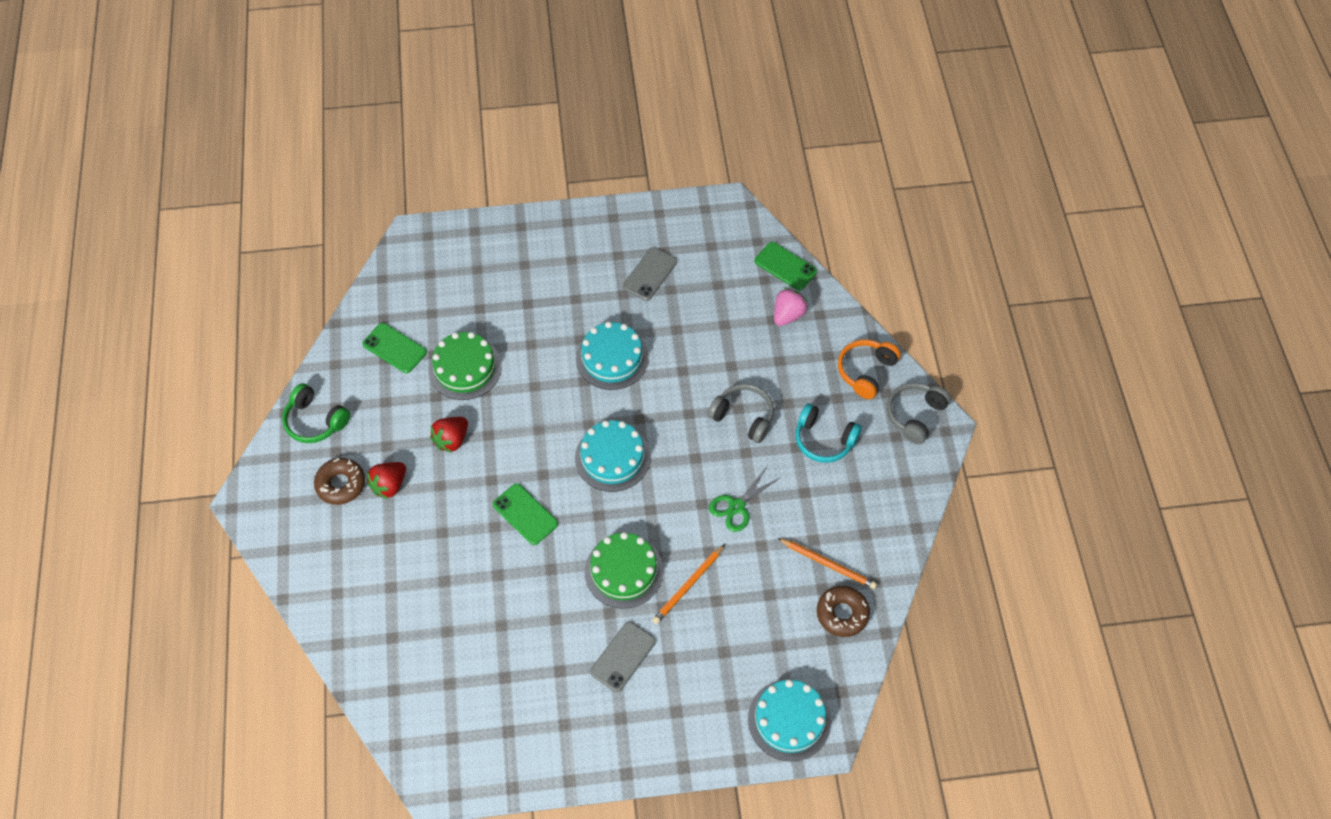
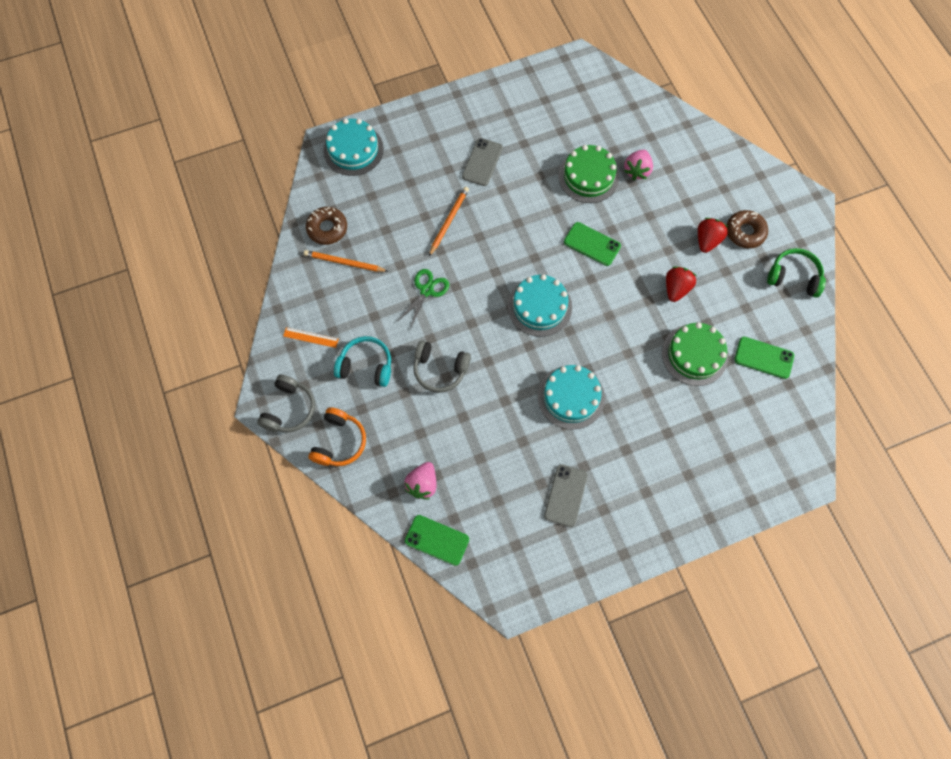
camera: 165 degrees right, 10 degrees up
green cake [585,532,663,608] -> green cake moved to [558,145,619,203]
none -> orange ruler [283,327,339,348]
none -> pink strawberry [624,150,653,180]

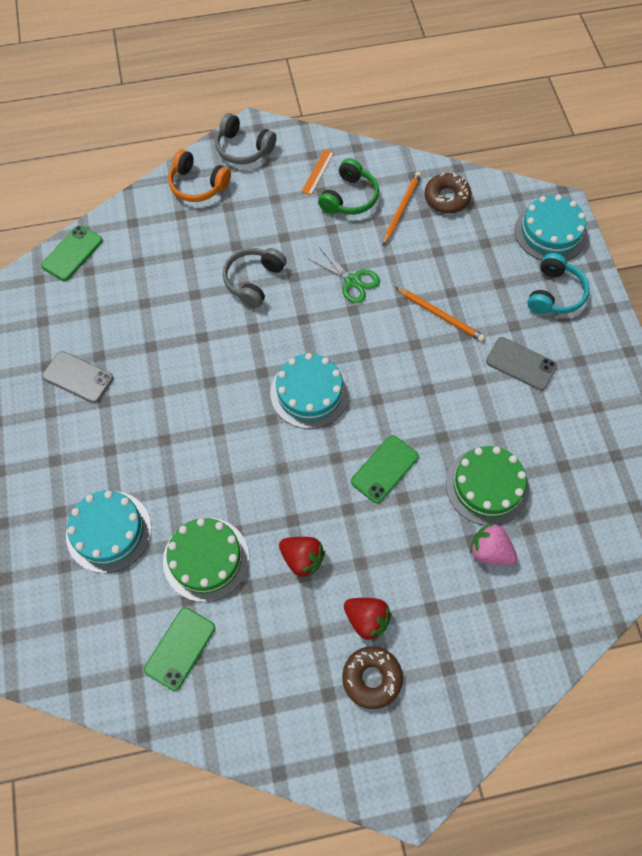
camera: 100 degrees right, 5 degrees down
turquoise headphones [334,336,391,387] -> turquoise headphones moved to [527,253,590,314]
pink strawberry [404,462,436,499] -> none
turquoise cake [538,365,605,430] -> turquoise cake moved to [66,491,151,573]
green headphones [767,248,826,297] -> green headphones moved to [318,158,379,215]

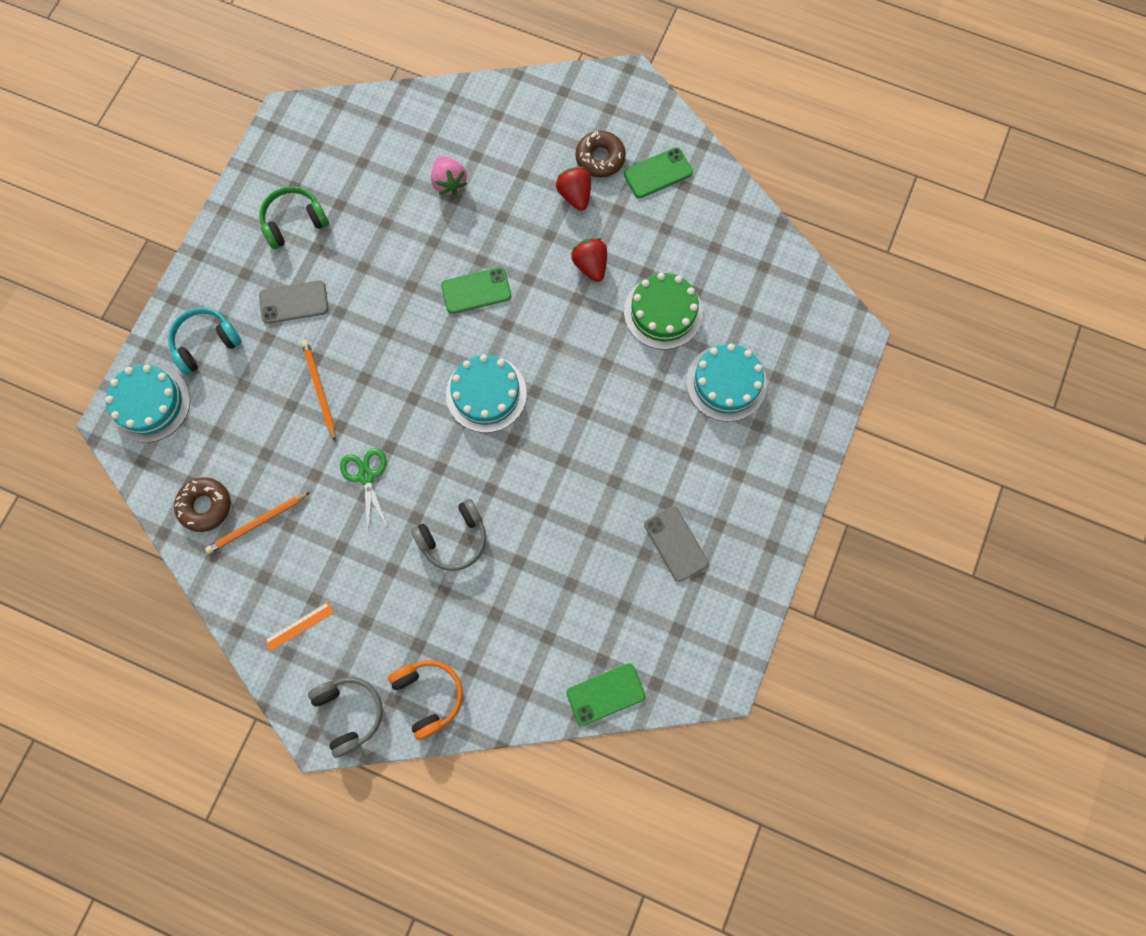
camera: 145 degrees left, 10 degrees up
green phone [144,607,215,691] -> green phone moved to [624,147,693,198]
green headphones [318,158,379,215] -> green headphones moved to [260,186,329,249]
green cake [446,446,529,526] -> none
grey phone [486,337,557,390] -> grey phone turned 75 degrees counterclockwise [259,281,328,324]

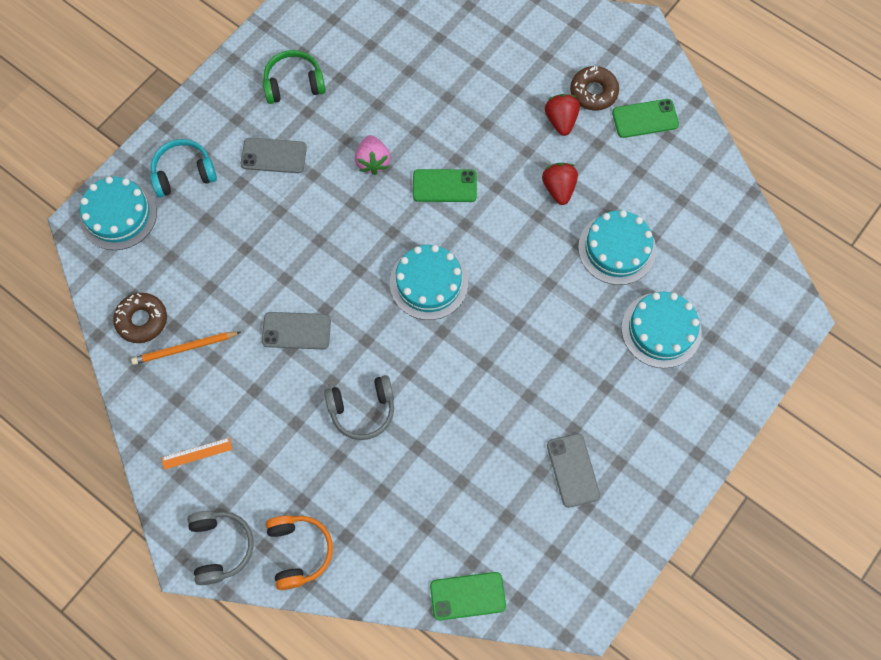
camera: 15 degrees right, 5 degrees down
orange pencil [302,340,336,441] -> none
green scissors [340,448,388,530] -> grey phone [262,312,331,350]
pink strawberry [431,156,467,195] -> pink strawberry moved to [355,135,391,175]
green cake [624,273,703,350] -> turquoise cake [578,210,656,285]

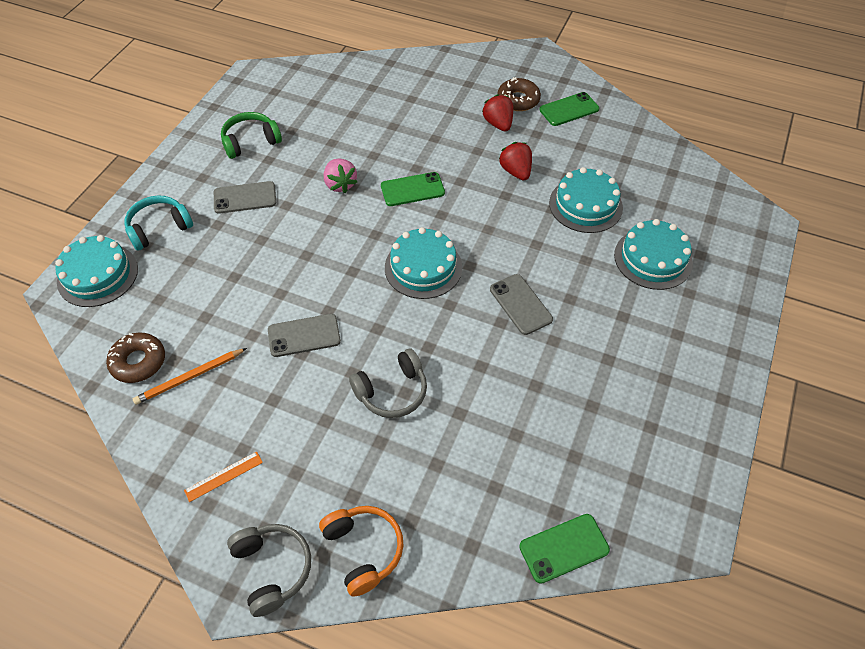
camera: 15 degrees left, 15 degrees down
grey phone [547,433,600,508] -> grey phone moved to [490,274,553,335]

